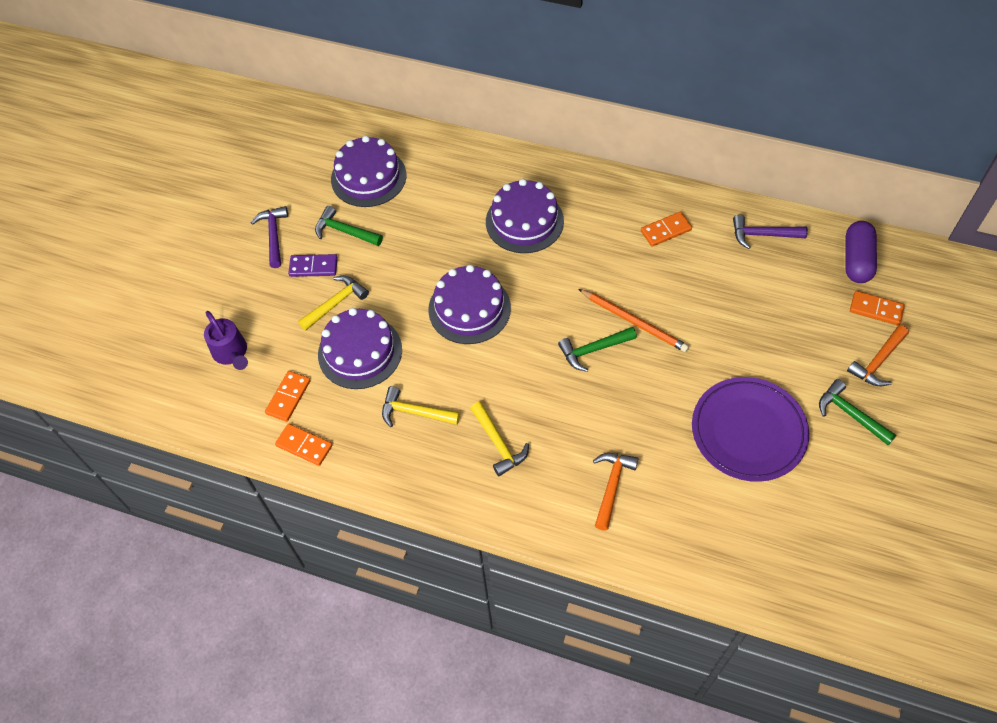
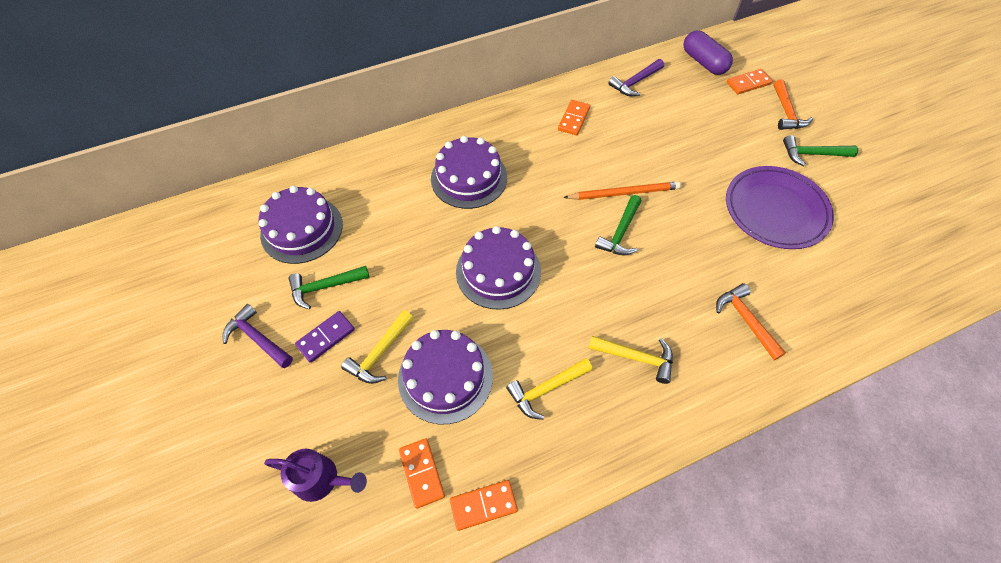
camera: 45 degrees left, 0 degrees up
yellow hammer [298,276,369,331] -> yellow hammer turned 150 degrees counterclockwise [341,310,413,384]

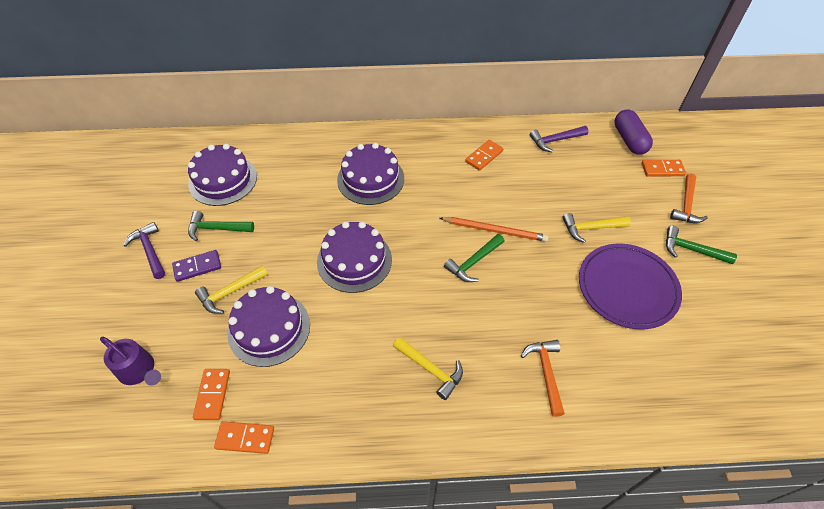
camera: 20 degrees right, 5 degrees down
yellow hammer [506,358,593,420] -> yellow hammer moved to [563,213,631,243]

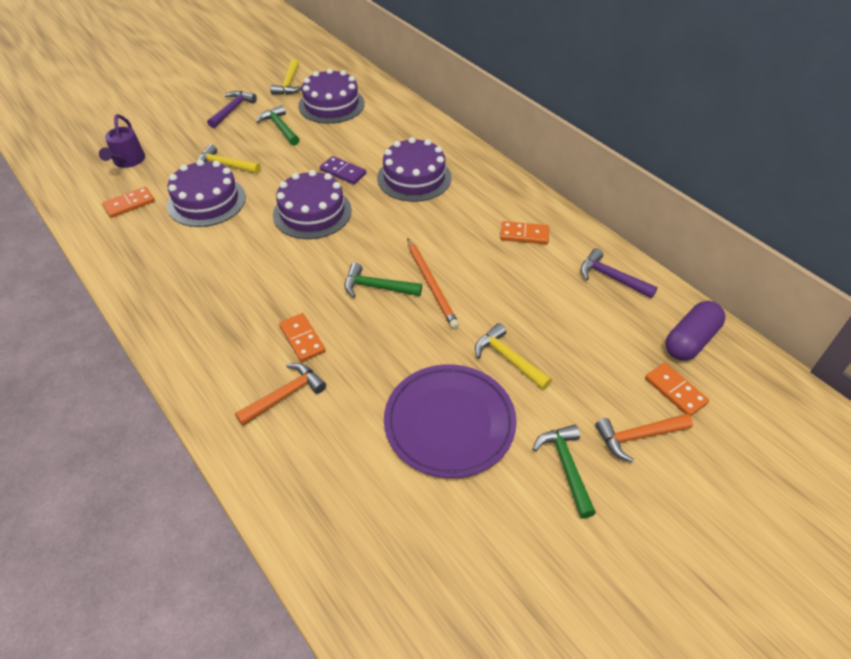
camera: 55 degrees right, 5 degrees down
purple domino [172,250,221,282] -> purple domino moved to [320,156,366,184]
orange domino [214,421,274,454] -> orange domino moved to [279,313,326,362]
yellow hammer [393,337,463,400] -> yellow hammer moved to [270,59,302,95]

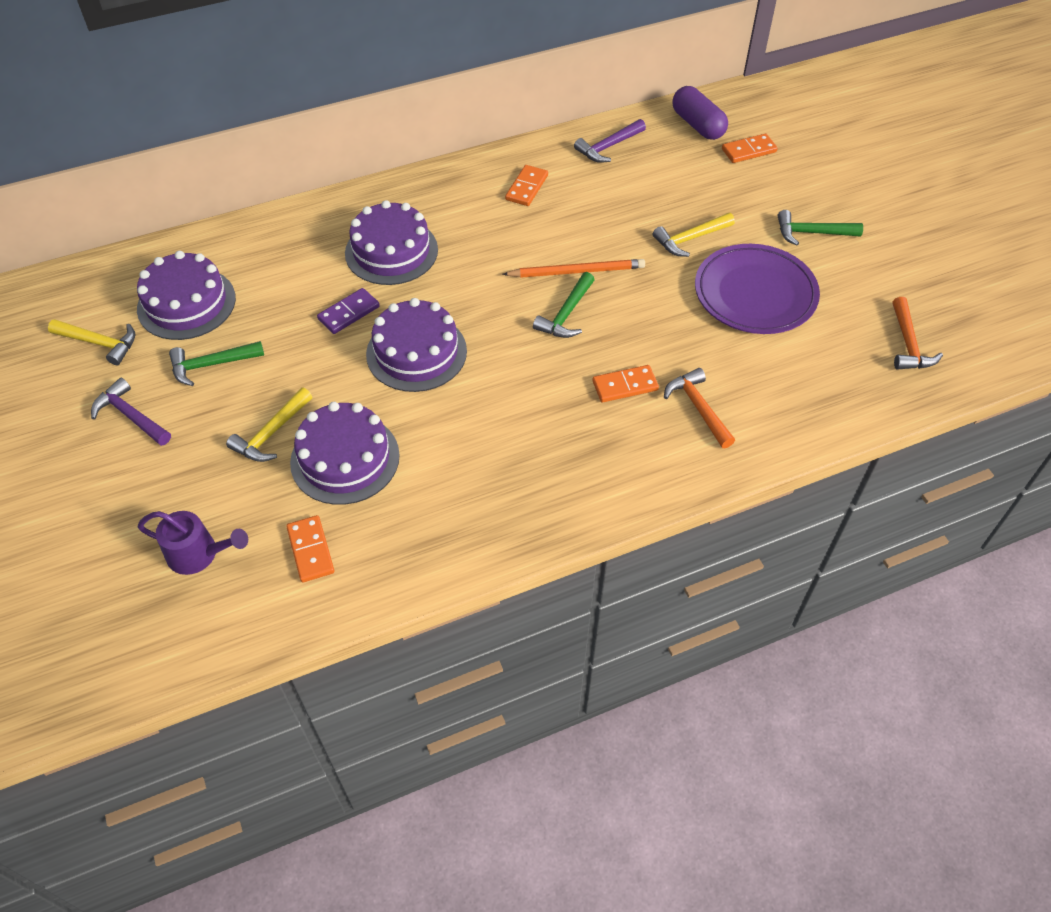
camera: 75 degrees left, 5 degrees up
orange hammer [595,414,693,463] -> orange hammer moved to [892,297,943,370]

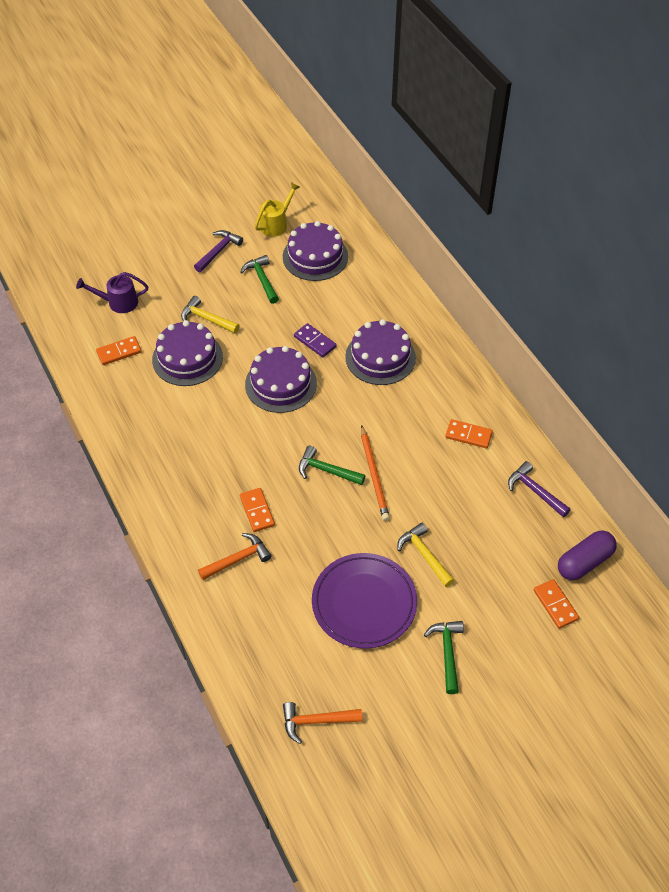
camera: 85 degrees right, 0 degrees up
yellow hammer [48,319,136,365] -> yellow watering can [255,182,300,237]
purple watering can [137,511,248,575] -> purple watering can turned 75 degrees clockwise [76,272,148,313]

